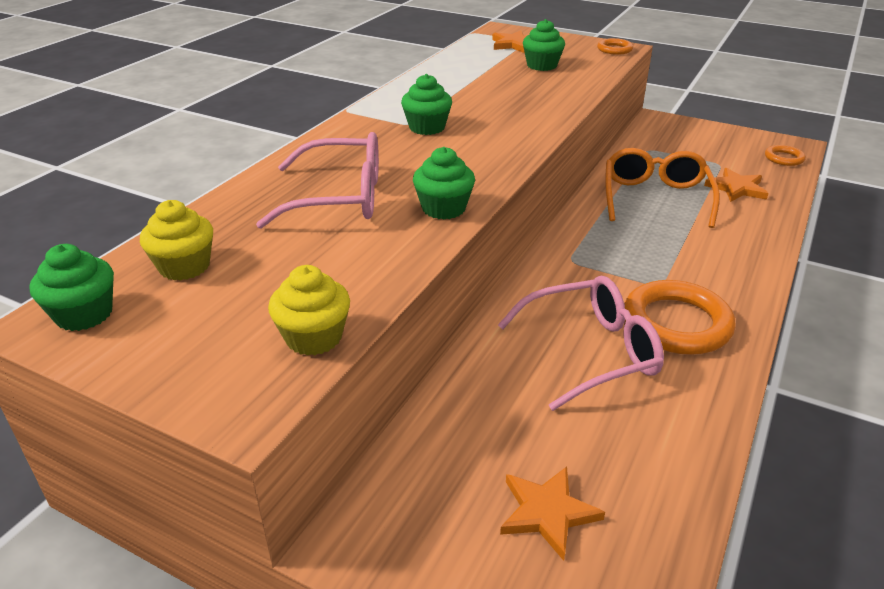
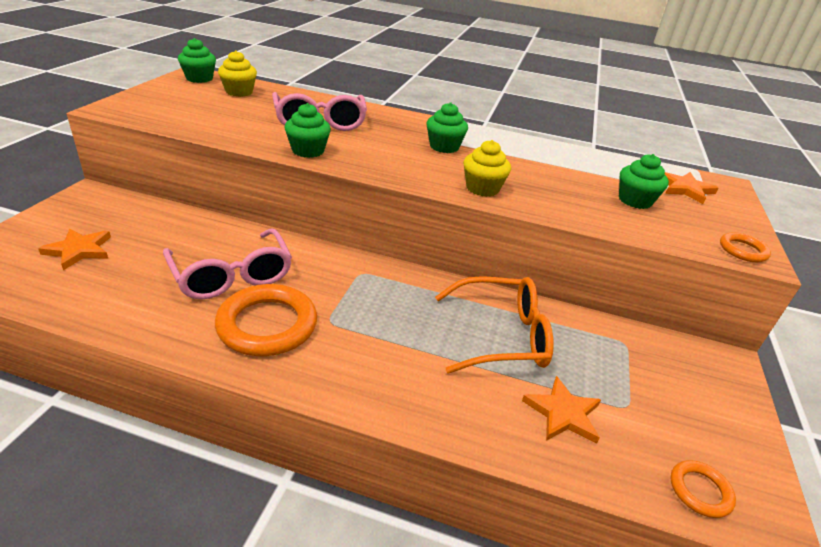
camera: 75 degrees right, 0 degrees up
yellow cupcake [268,265,350,356] -> yellow cupcake moved to [463,140,511,197]

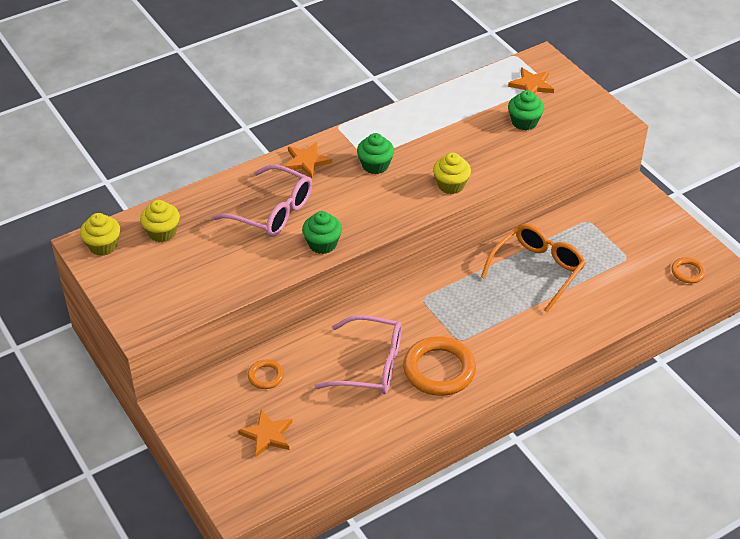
camera: 45 degrees left, 10 degrees up
green cupcake [178,38,216,83] -> yellow cupcake [80,213,120,256]
orange star [522,376,601,444] -> orange star moved to [285,142,332,178]
orange ring [720,232,771,262] -> orange ring moved to [248,359,284,389]

